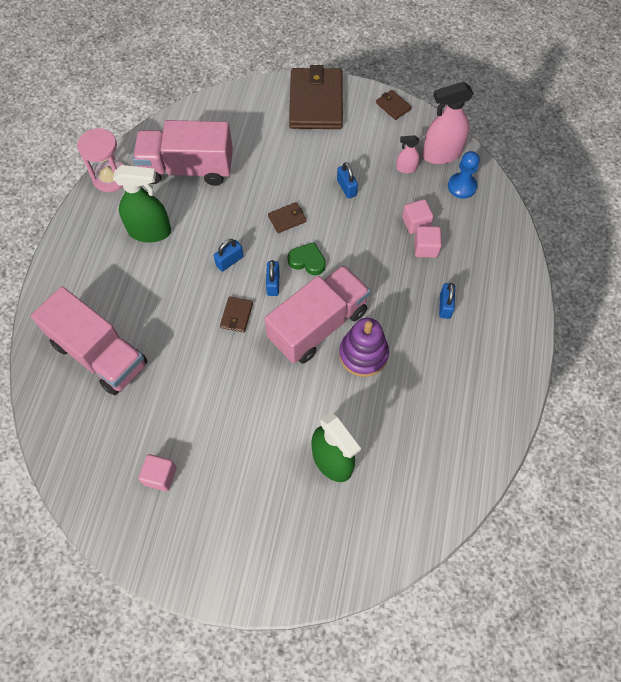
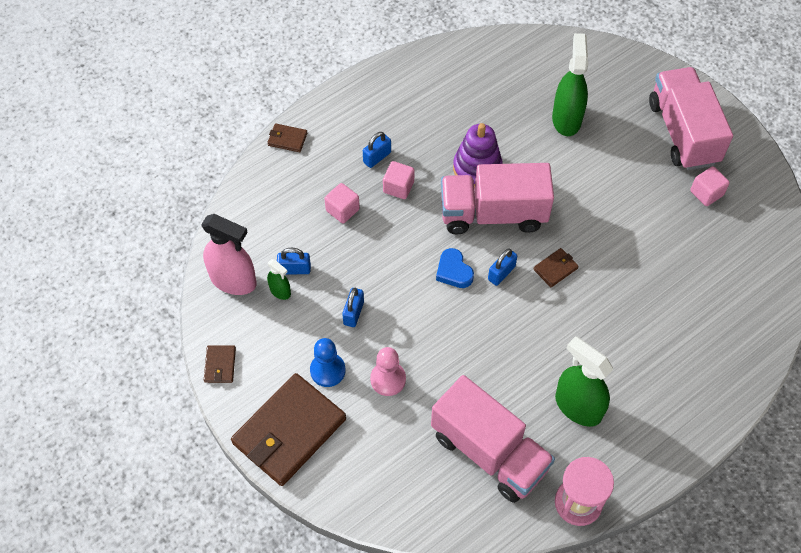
camera: 140 degrees left, 5 degrees down
pink truck [31,286,148,395] -> pink truck moved to [649,67,733,170]
blue padlock [214,239,244,272] -> blue padlock moved to [277,248,311,274]
brown wallet [268,202,306,233] -> brown wallet moved to [267,123,307,152]
green heart [288,242,326,275] -> blue heart [436,248,474,288]
pink spray bottle [396,135,420,173] -> green spray bottle [267,259,291,300]
pink cube [402,199,434,234] -> pink cube moved to [383,161,415,199]
blue pawn [448,151,480,199] -> blue pawn moved to [310,338,346,387]
none -> pink pawn [370,347,406,396]

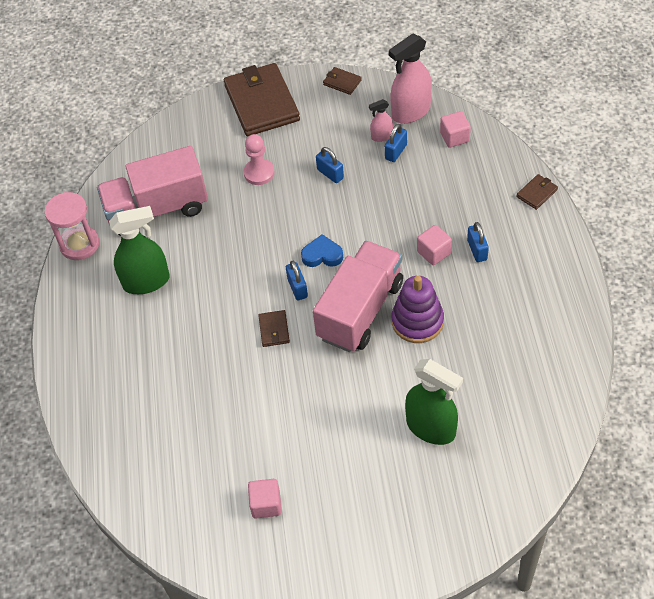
camera: 125 degrees right, 5 degrees down
green spray bottle [267,259,291,300] -> pink spray bottle [369,99,393,142]
blue pawn [310,338,346,387] -> none
pink cube [324,183,360,223] -> pink cube moved to [440,111,471,148]
pink truck [649,67,733,170] -> none

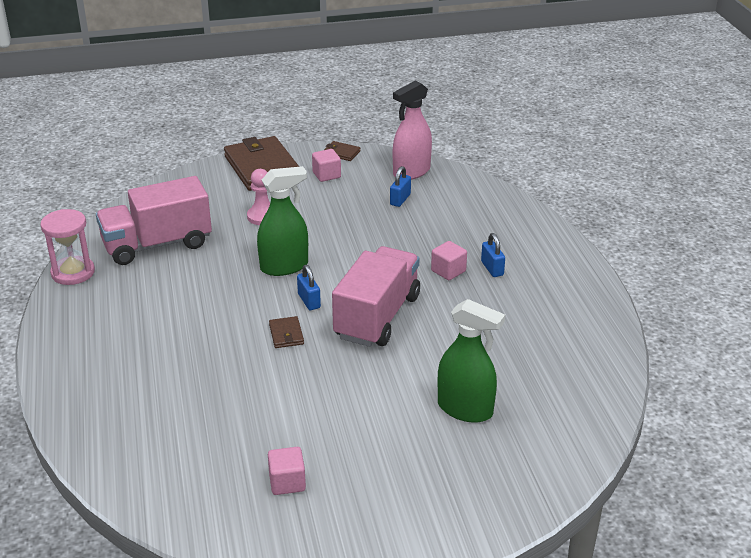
camera: 10 degrees left, 20 degrees down
green spray bottle [109,206,170,294] -> green spray bottle moved to [257,166,308,276]
blue heart [301,234,343,267] -> none
blue padlock [316,147,344,183] -> none
pink spray bottle [369,99,393,142] -> none
purple stacking toy [391,276,444,343] -> none
pink cube [440,111,471,148] -> pink cube moved to [312,149,341,182]
brown wallet [516,174,558,210] -> none

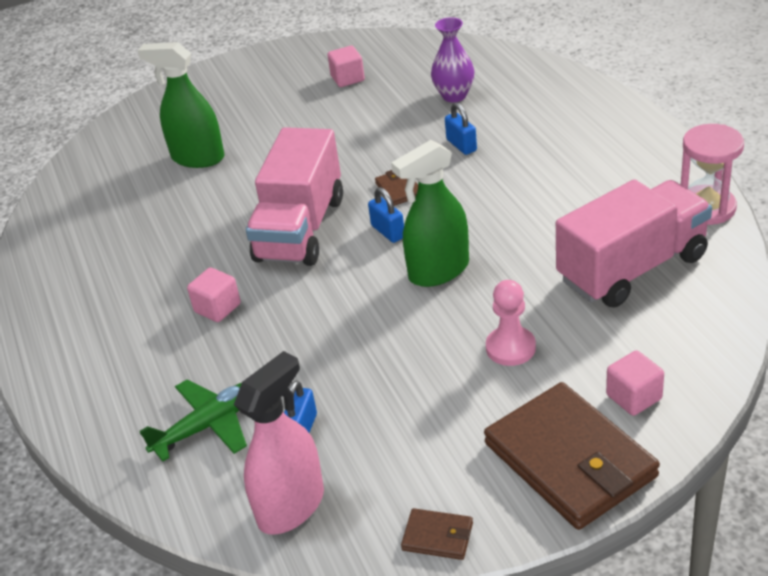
camera: 175 degrees right, 5 degrees up
pink cube [312,149,341,182] -> pink cube moved to [606,350,664,416]
blue padlock [481,233,505,277] -> blue padlock moved to [445,102,477,155]
none -> green plane [140,379,247,462]
none -> purple vase [431,17,474,102]

